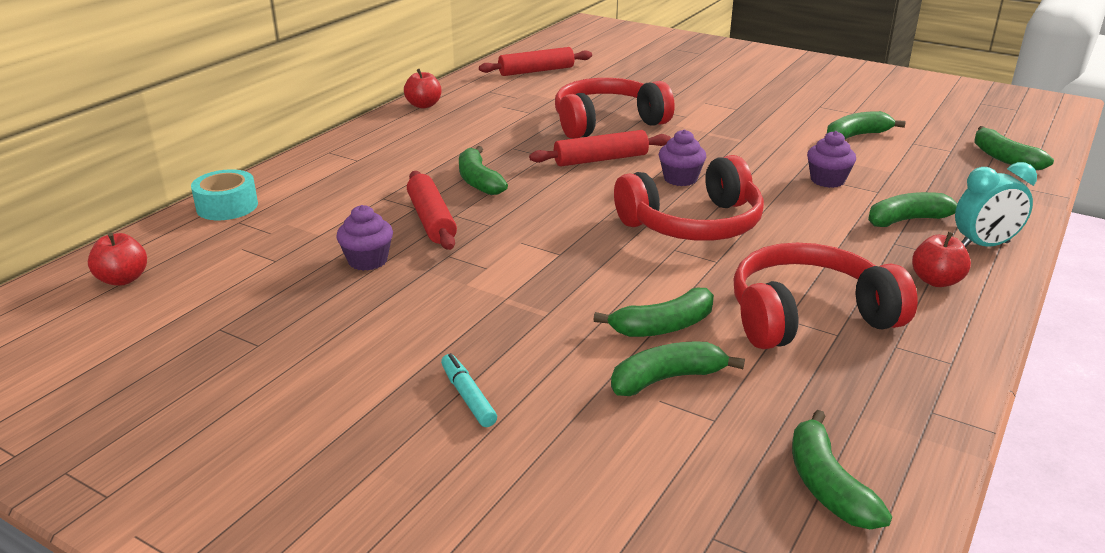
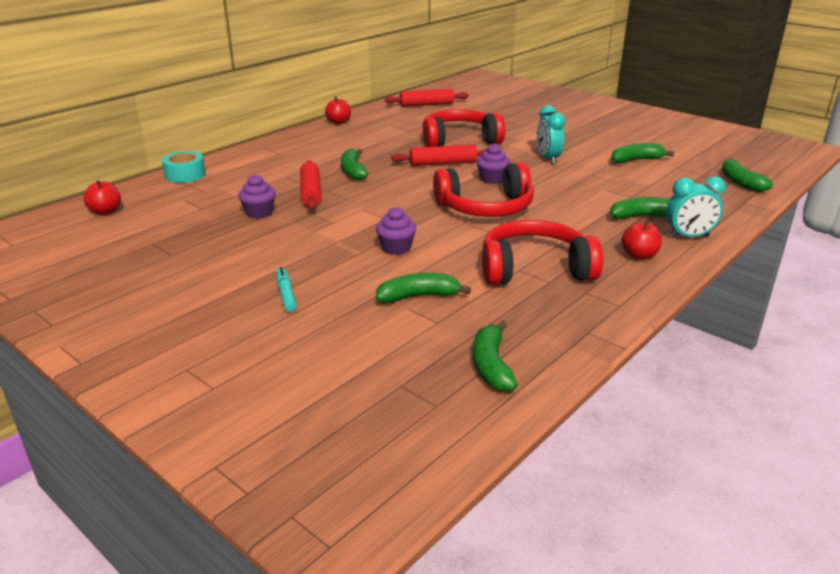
camera: 10 degrees right, 0 degrees up
green banana [593,288,714,337] -> none
purple cupcake [807,131,856,188] -> purple cupcake moved to [376,207,416,255]
none -> turquoise clock [537,105,566,164]

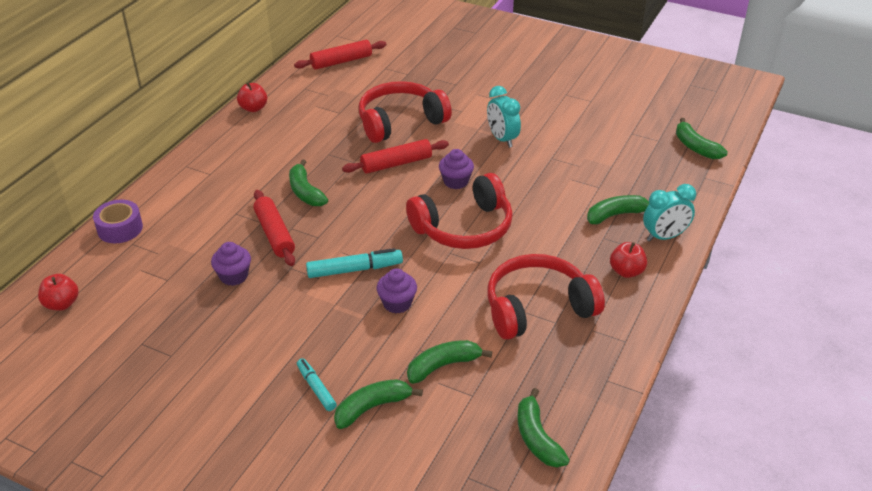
camera: 15 degrees left, 10 degrees up
turquoise tape [162,151,205,183] -> purple tape [93,200,143,243]
green banana [611,143,674,163] -> green banana moved to [334,379,423,429]
none -> turquoise marker [306,248,403,278]

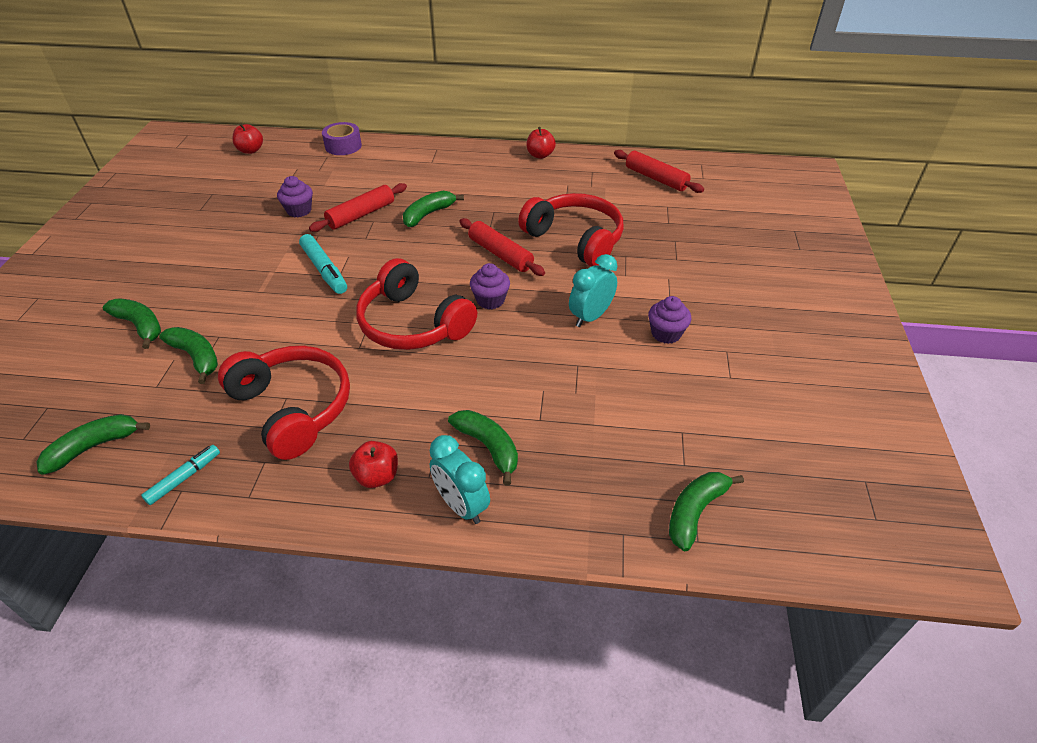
camera: 70 degrees right, 5 degrees up
turquoise marker [297,358,337,411] -> turquoise marker moved to [141,445,220,505]
purple cupcake [376,268,417,313] -> purple cupcake moved to [648,296,691,344]

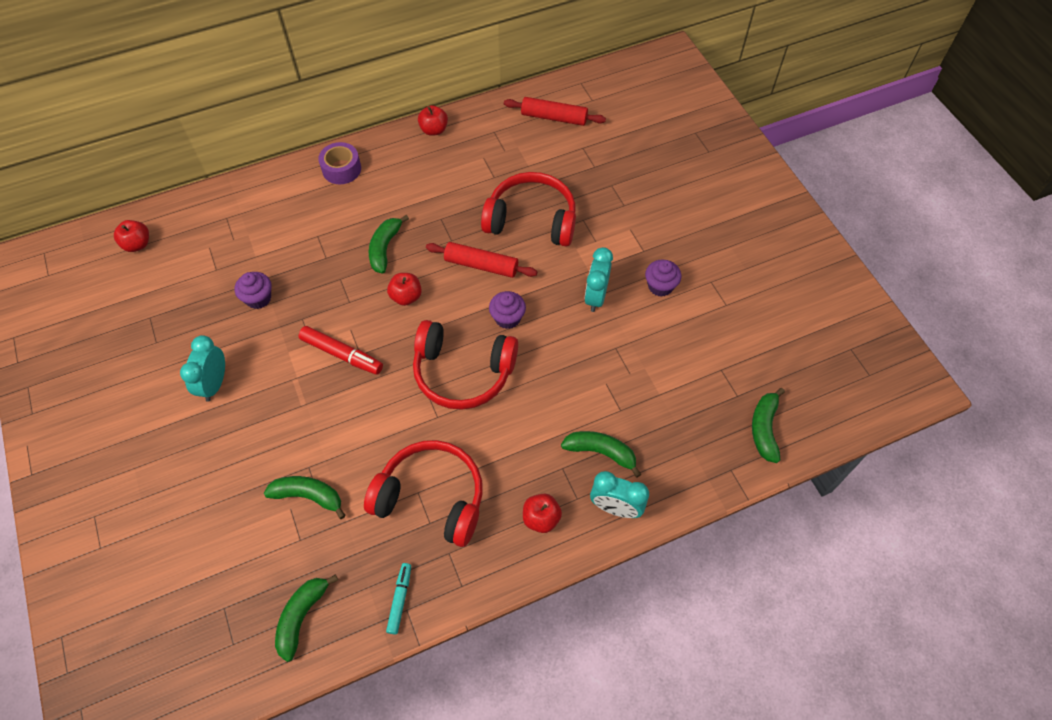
camera: 30 degrees left, 15 degrees up
green banana [103,299,161,349] -> none
turquoise marker [299,234,347,294] -> red marker [299,326,383,375]
red rolling pin [309,183,407,232] -> none
purple tape [322,122,362,155] -> purple tape moved to [318,142,361,184]
none -> turquoise clock [180,335,225,402]
none -> red apple [387,273,422,306]

